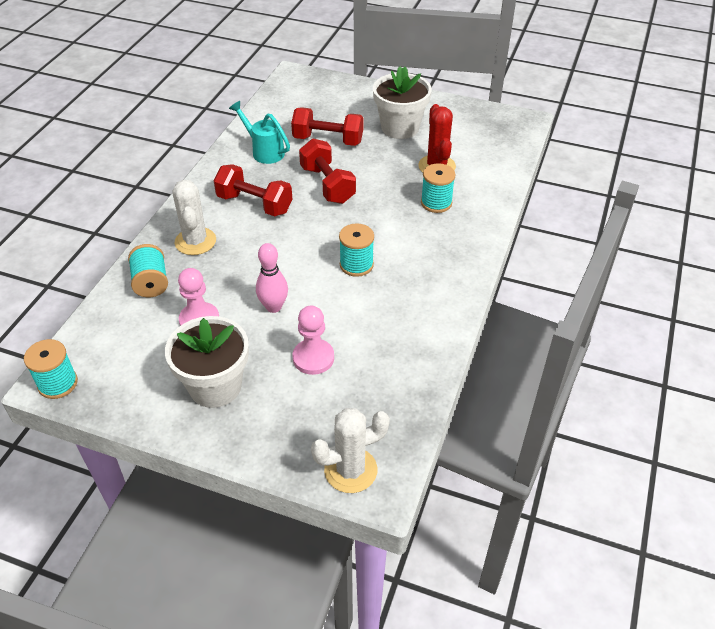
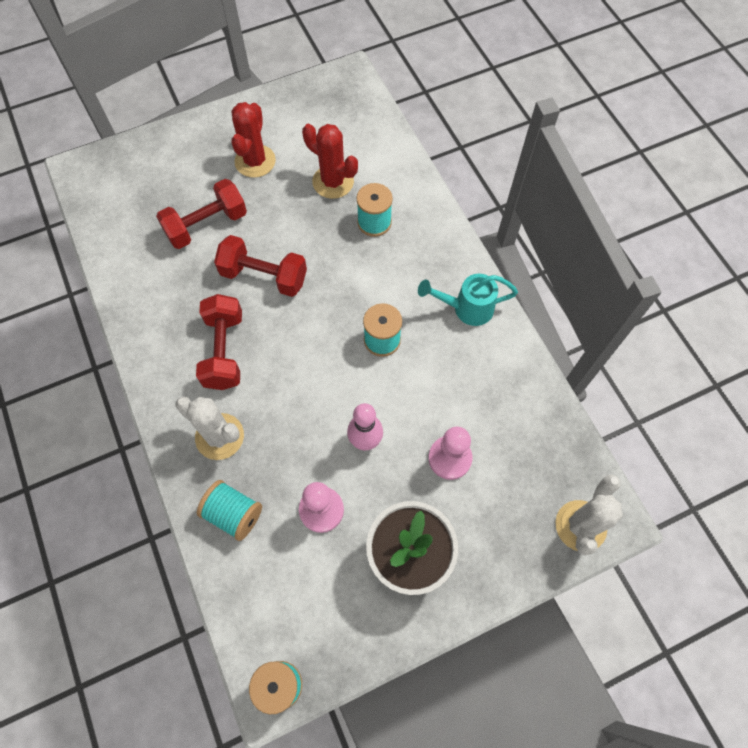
camera: 45 degrees left, 20 degrees up
red dumbbell [214,164,292,216] -> red dumbbell turned 75 degrees counterclockwise [196,294,242,390]
turquoise watering can [229,101,290,164] -> turquoise watering can moved to [418,274,518,326]
white flower pot [373,66,432,139] -> red cactus [231,102,276,178]

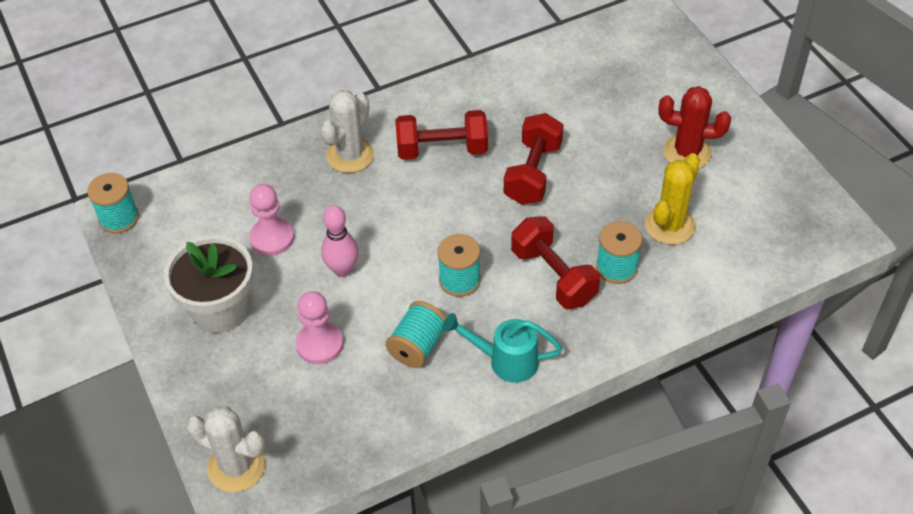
camera: 90 degrees right, 15 degrees down
red dumbbell [156,179,247,249] -> red dumbbell moved to [511,216,600,309]
turquoise spool [197,480,262,541] -> turquoise spool moved to [386,301,446,368]
red cactus [302,124,358,199] -> yellow cactus [645,153,700,245]
turquoise watering can [418,274,518,326] -> turquoise watering can turned 75 degrees counterclockwise [442,313,563,383]

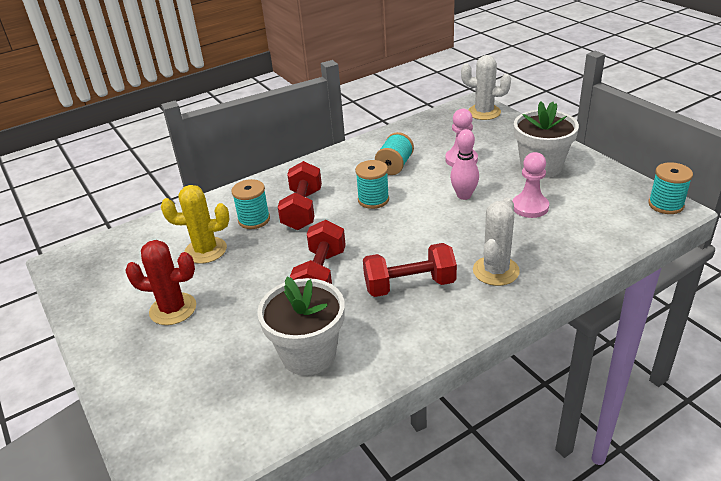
camera: 175 degrees right, 15 degrees down
turquoise watering can [442,313,563,383] -> none
red dumbbell [511,216,600,309] -> red dumbbell turned 45 degrees clockwise [278,161,322,230]
yellow cactus [645,153,700,245] -> yellow cactus turned 60 degrees clockwise [161,185,229,264]
none -> white flower pot [257,277,344,376]

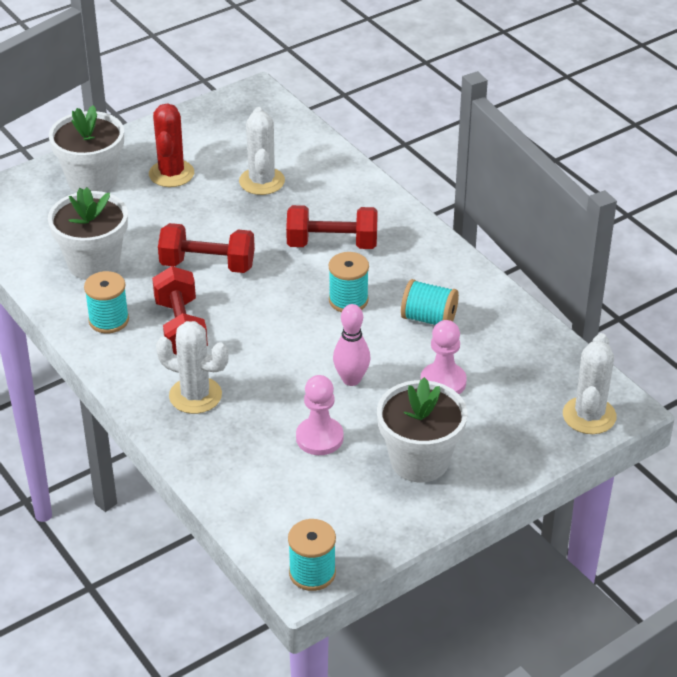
camera: 85 degrees right, 5 degrees up
yellow cactus [161,185,229,264] -> white cactus [239,107,285,195]
turquoise spool [231,179,270,229] -> turquoise spool moved to [84,271,129,333]
none -> white flower pot [49,105,124,193]

